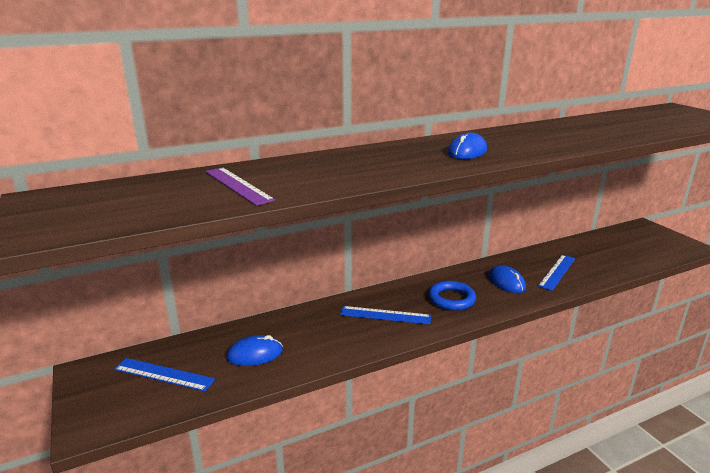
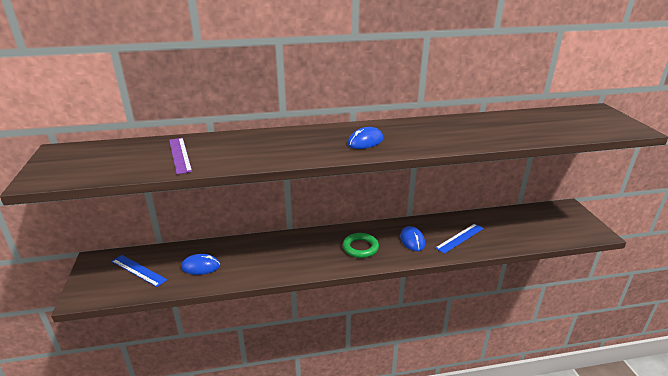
camera: 15 degrees right, 5 degrees up
blue ruler [340,306,431,325] -> none
blue ring [428,281,476,311] -> green ring [343,233,379,258]

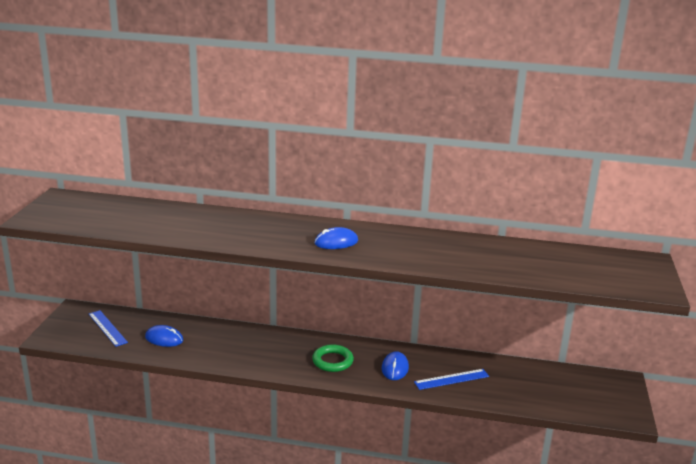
camera: 20 degrees right, 5 degrees down
purple ruler [169,138,192,174] -> none

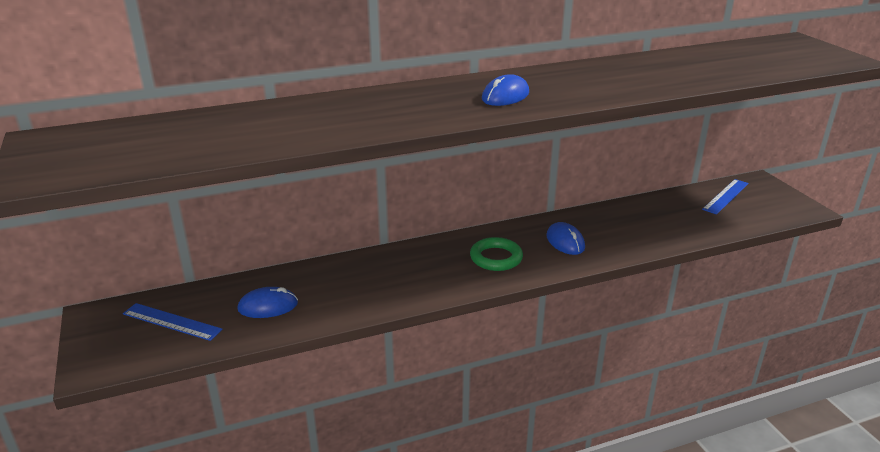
camera: 30 degrees left, 5 degrees up
blue ruler [414,369,489,390] -> blue ruler moved to [702,179,749,215]

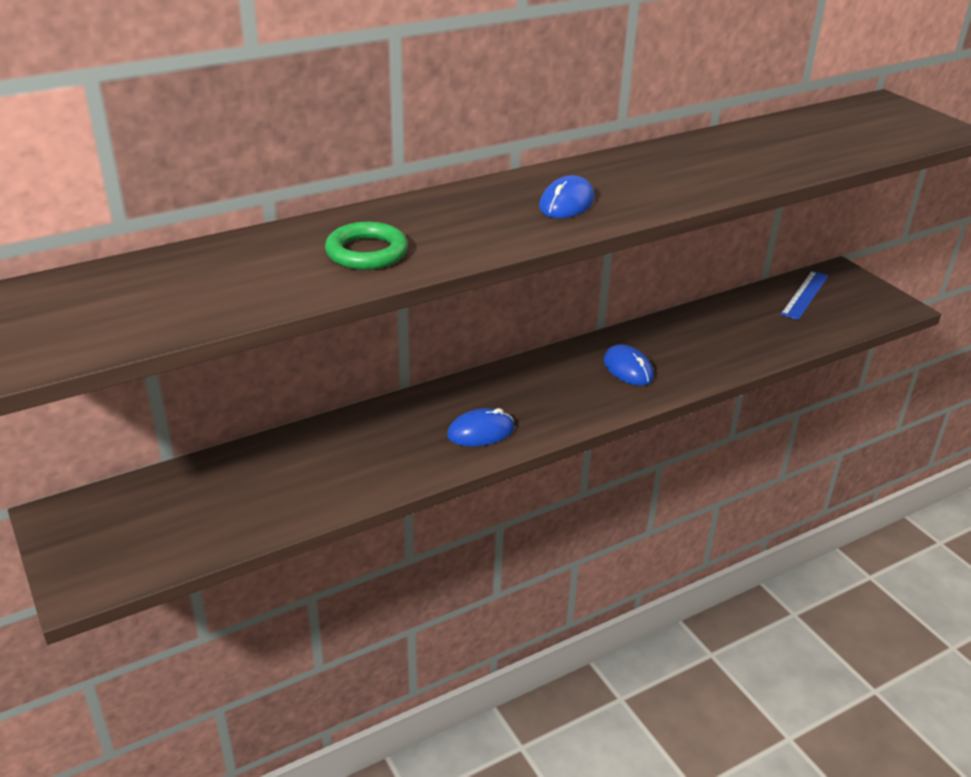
camera: 10 degrees left, 5 degrees up
blue ruler [123,303,223,341] -> none
blue mouse [237,287,298,318] -> blue mouse moved to [447,408,515,447]
green ring [470,237,523,271] -> green ring moved to [325,222,408,270]

